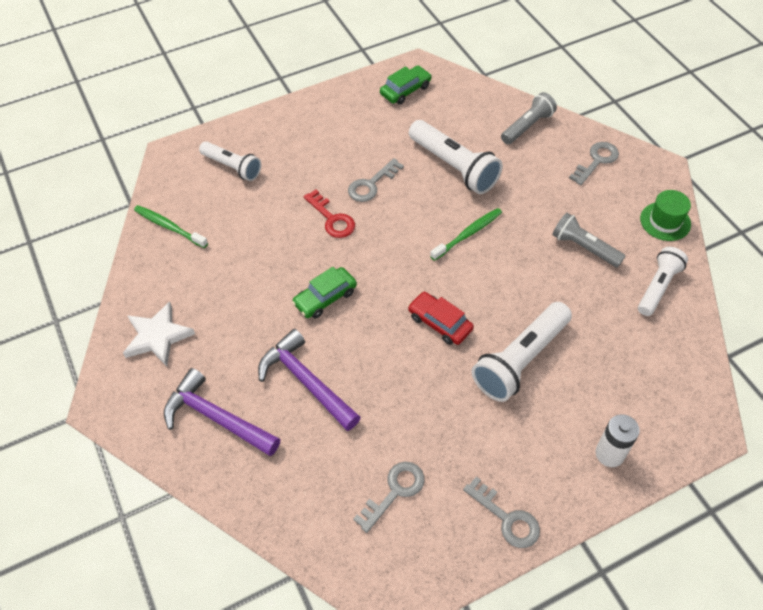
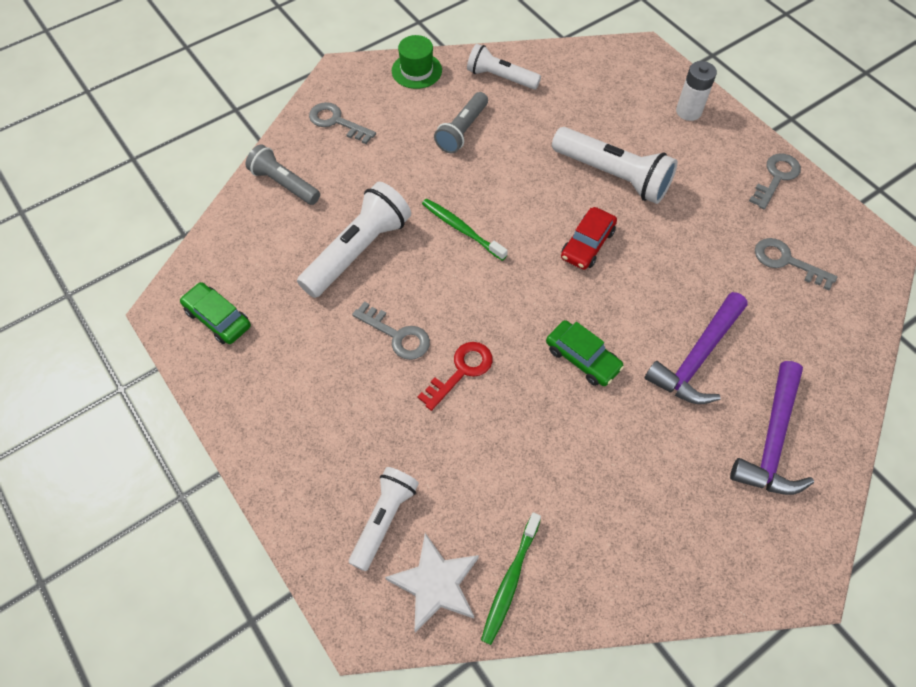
camera: 100 degrees left, 5 degrees up
white star [123,301,195,366] -> white star moved to [385,533,479,633]

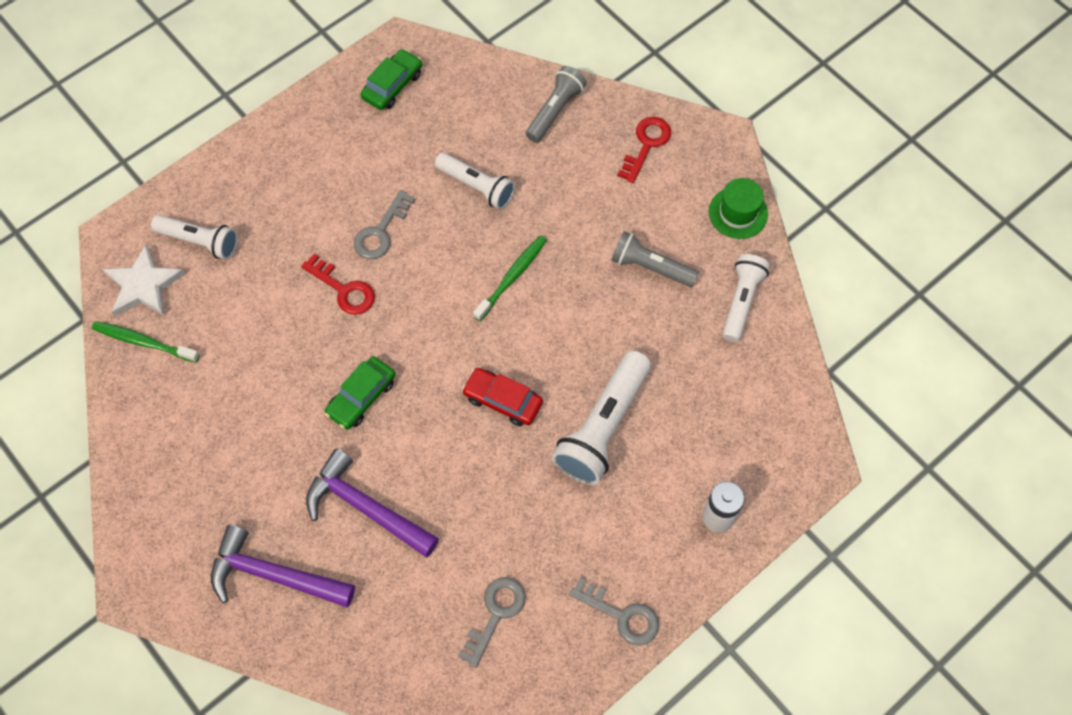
camera: 85 degrees right, 5 degrees up
white flashlight [297,182,411,298] -> white flashlight [435,153,515,209], size x0.64
grey key [309,102,376,144] -> red key [617,117,671,183]

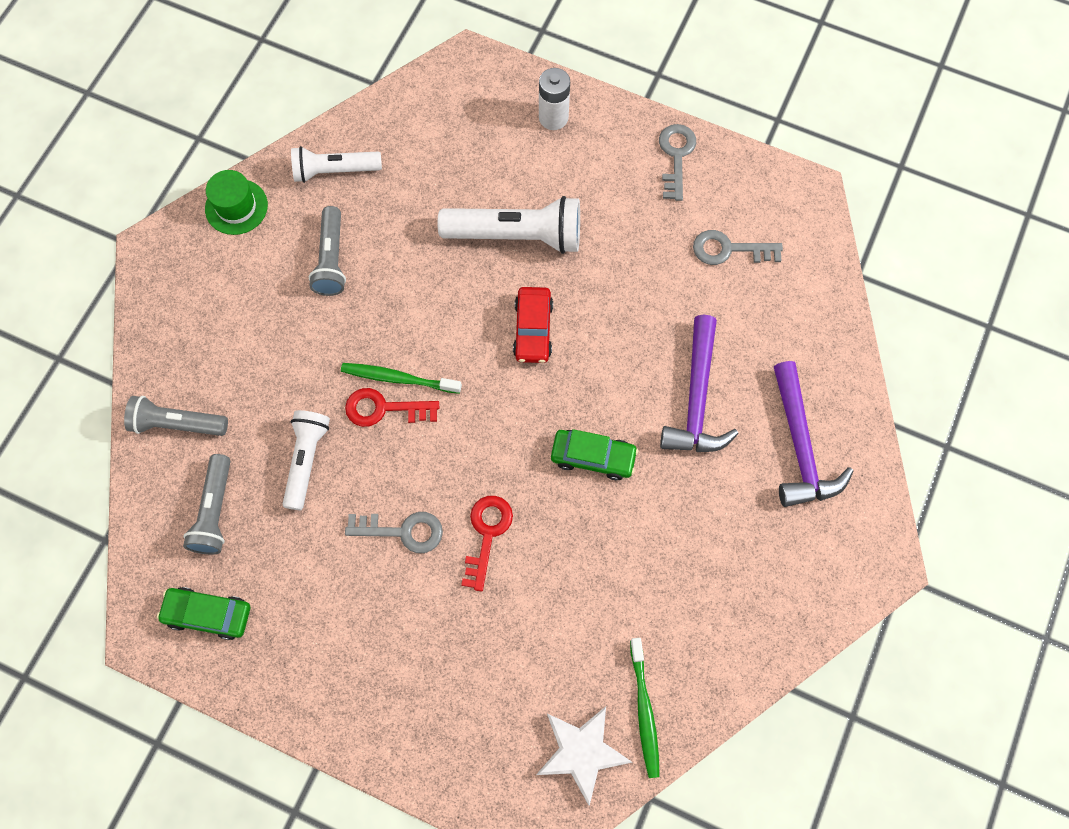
camera: 115 degrees left, 5 degrees up
white flashlight [151,215,238,260] -> none
red key [617,117,671,183] -> red key moved to [345,388,439,427]
none -> grey flashlight [183,454,231,554]

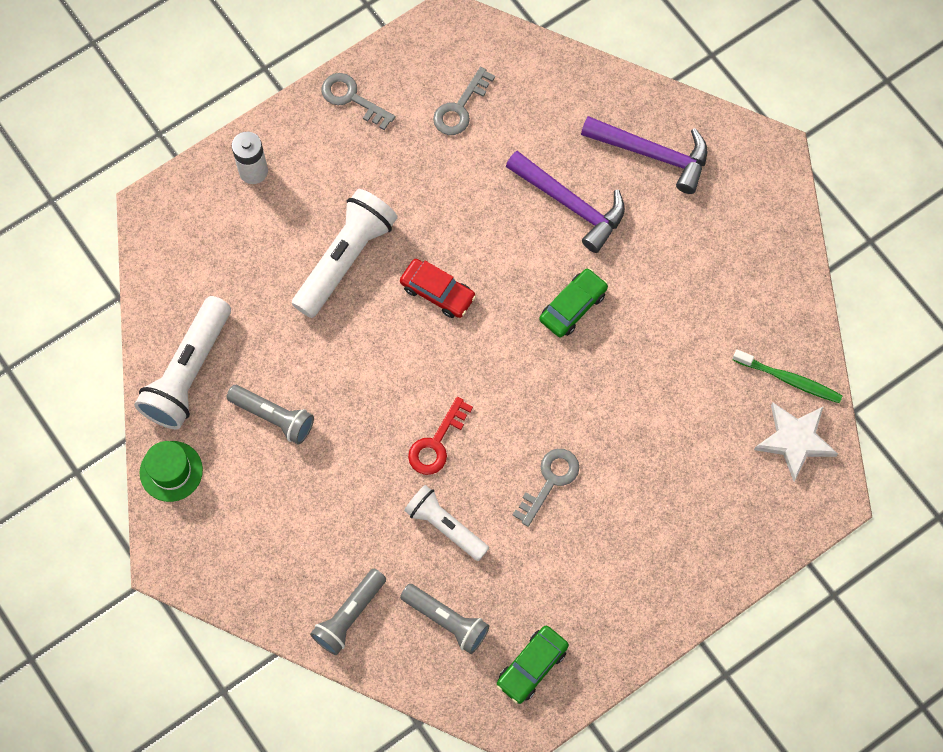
camera: 60 degrees left, 0 degrees up
white flashlight [291,146,382,183] -> white flashlight [134,296,231,429], size x1.55
green toothbrush [341,363,462,394] -> none
red key [461,496,513,591] -> none

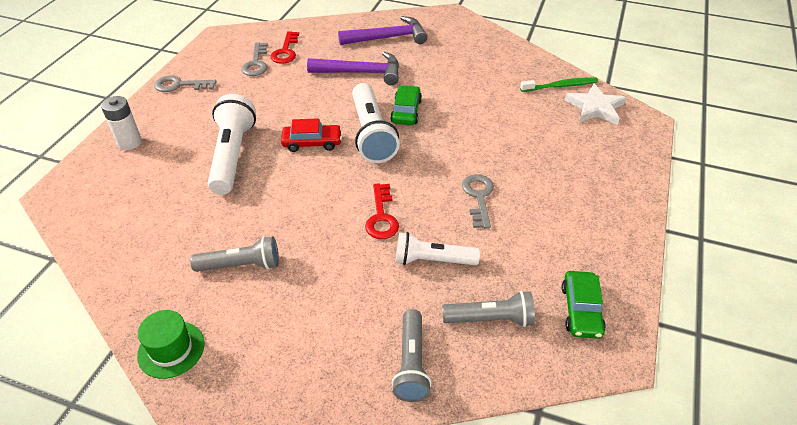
camera: 35 degrees left, 25 degrees down
white flashlight [134,296,231,429] -> white flashlight moved to [352,83,400,163]
none -> red key [271,31,299,64]

